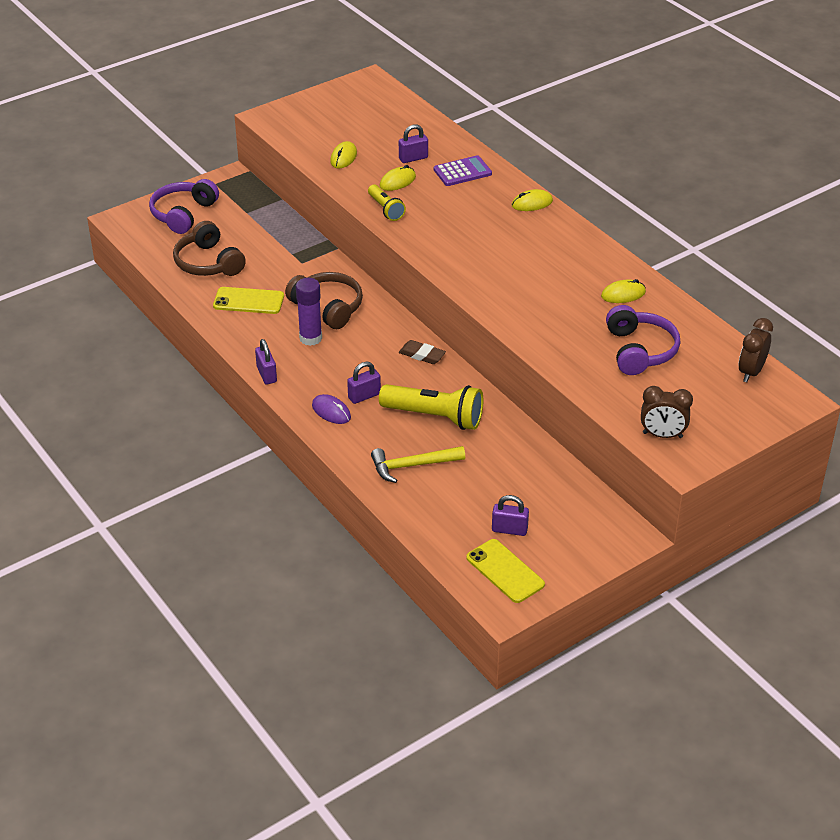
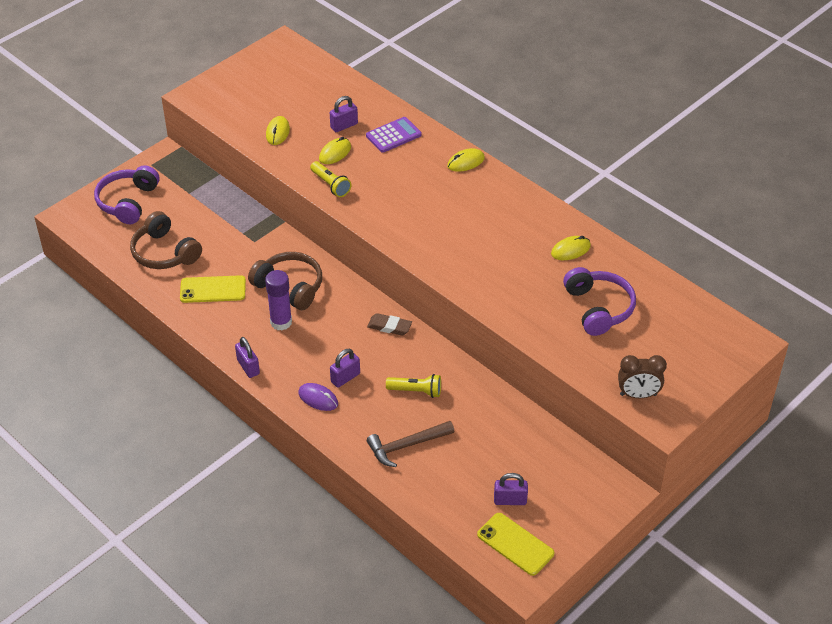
camera: 10 degrees left, 5 degrees up
yellow hammer [371,446,465,483] -> brown hammer [367,421,455,467]
yellow flashlight [379,384,483,430] -> yellow flashlight [386,374,441,398], size x0.57
brown clock [739,318,773,382] -> none

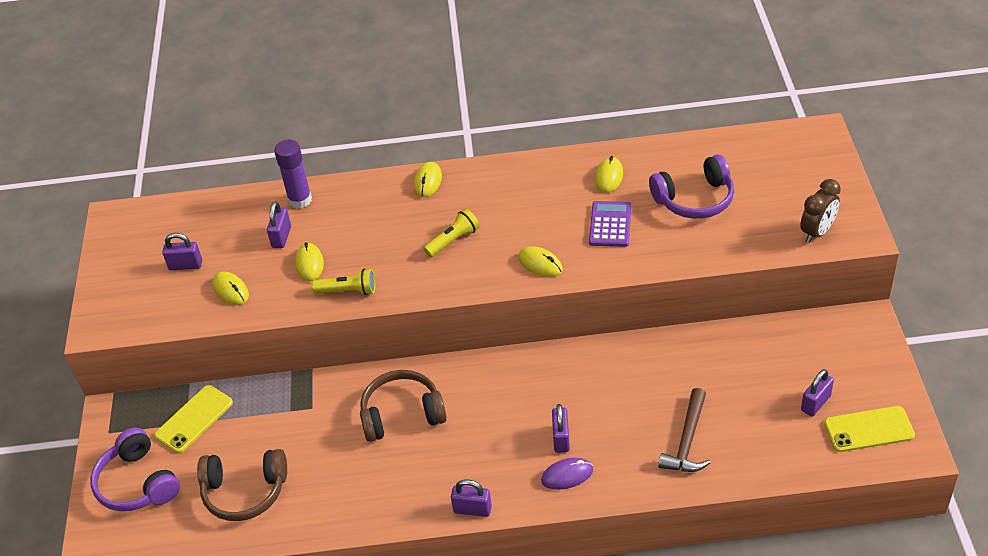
camera: 45 degrees left, 0 degrees up
yellow phone [180,275,246,303] -> yellow phone moved to [154,385,233,453]
purple glue stick [265,270,292,331] -> purple glue stick moved to [274,140,312,209]
purple calculator [366,117,422,153] -> purple calculator moved to [589,201,631,247]
brown eraser [367,313,412,335] -> none
yellow flashlight [386,374,441,398] -> yellow flashlight moved to [423,209,480,257]
purple headphones [563,267,636,336] -> purple headphones turned 135 degrees clockwise [649,155,734,219]
none -> purple padlock [162,233,202,270]
none -> yellow mouse [518,246,563,277]

